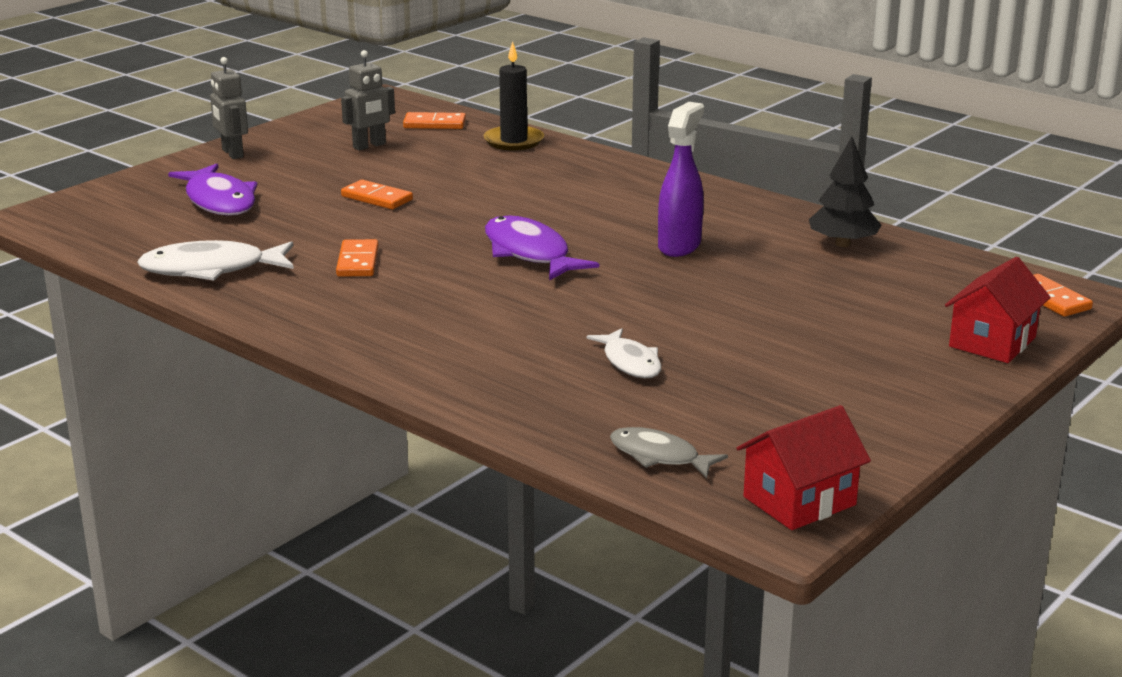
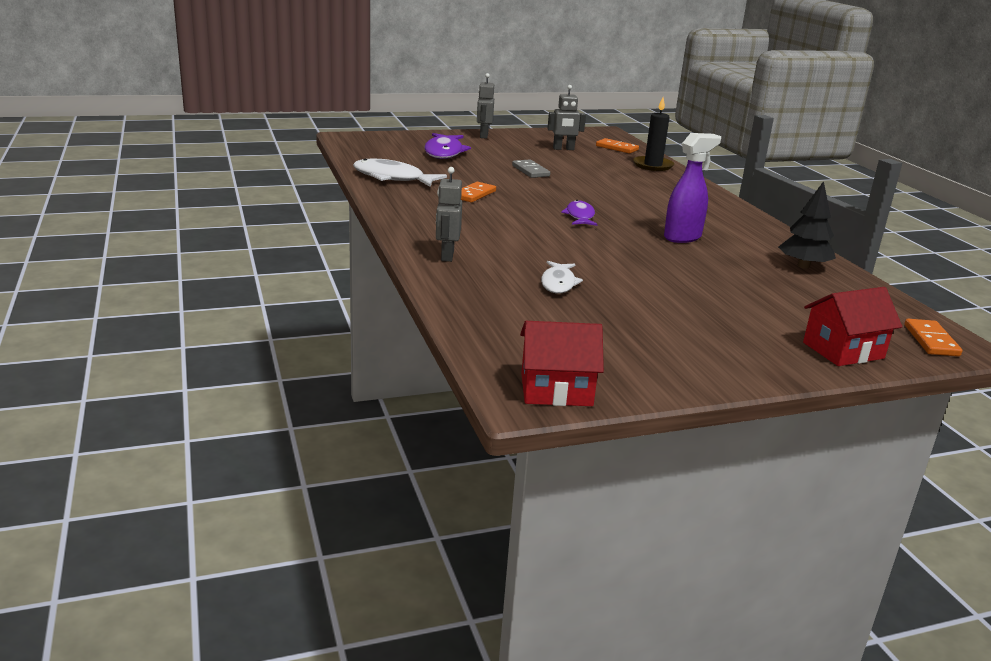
camera: 30 degrees right, 0 degrees up
orange domino [341,180,413,209] -> grey domino [512,160,550,178]
purple fish [485,215,599,281] -> purple fish [561,200,597,226], size x0.62
grey fish [610,427,728,478] -> none
none -> grey robot [436,167,462,262]

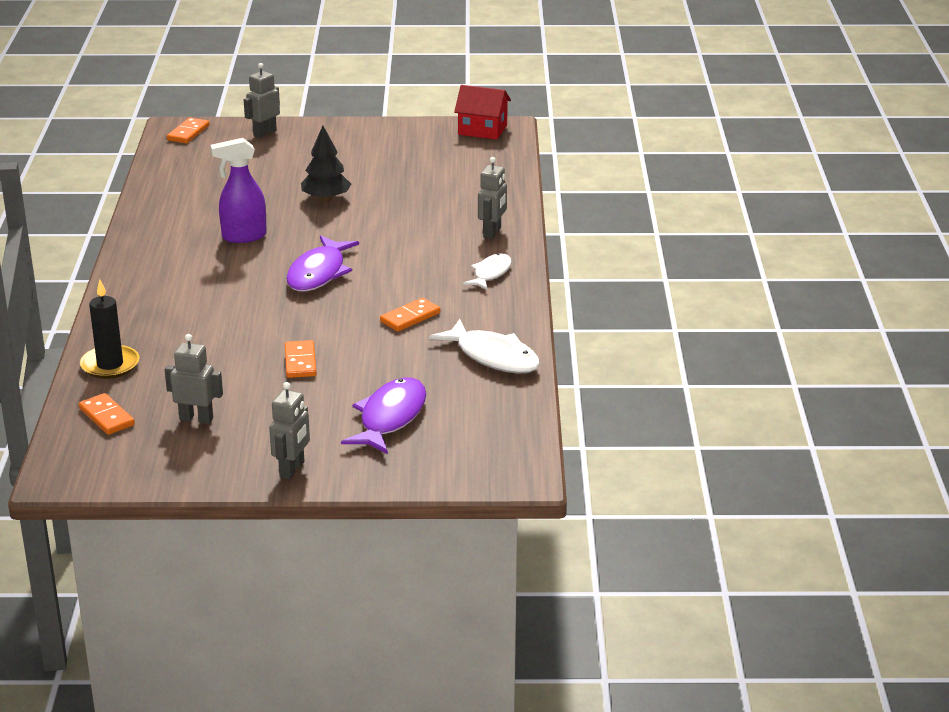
camera: 160 degrees left, 5 degrees up
grey domino [512,160,550,178] -> orange domino [285,340,317,378]
white fish [541,261,583,293] -> white fish moved to [463,253,512,290]
purple fish [561,200,597,226] -> purple fish [286,235,359,291], size x1.60
black tree [778,181,836,269] -> black tree moved to [301,126,351,201]
red house [803,287,902,366] -> grey robot [244,63,280,138]

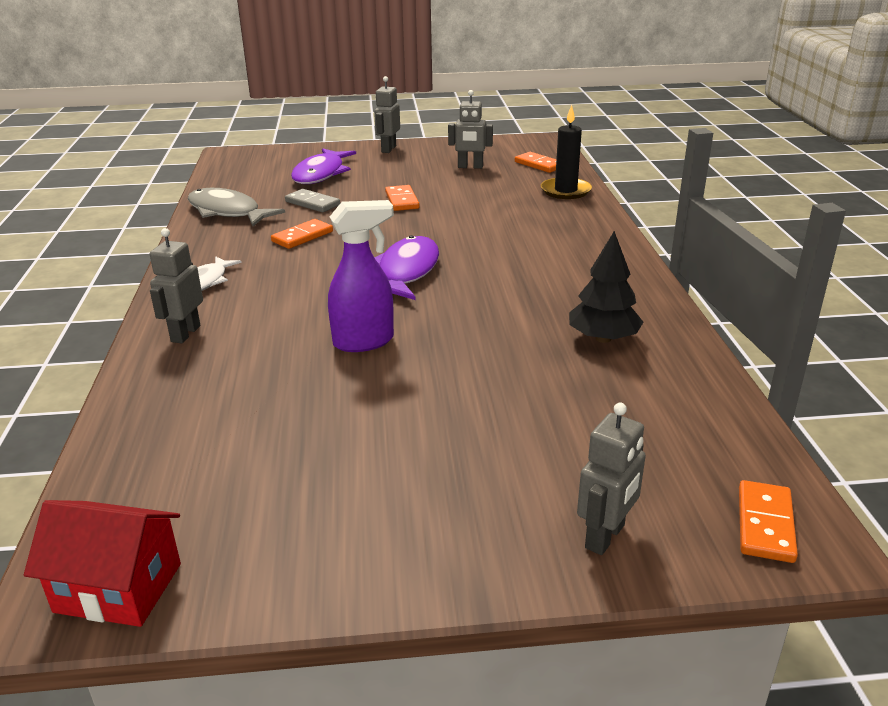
camera: 175 degrees right, 0 degrees up
purple spray bottle [210,138,267,243] -> purple spray bottle moved to [328,200,394,352]
black tree [301,126,351,201] -> black tree moved to [569,231,643,343]
white fish [429,319,540,374] -> grey fish [188,188,285,226]
none -> grey domino [285,189,340,212]

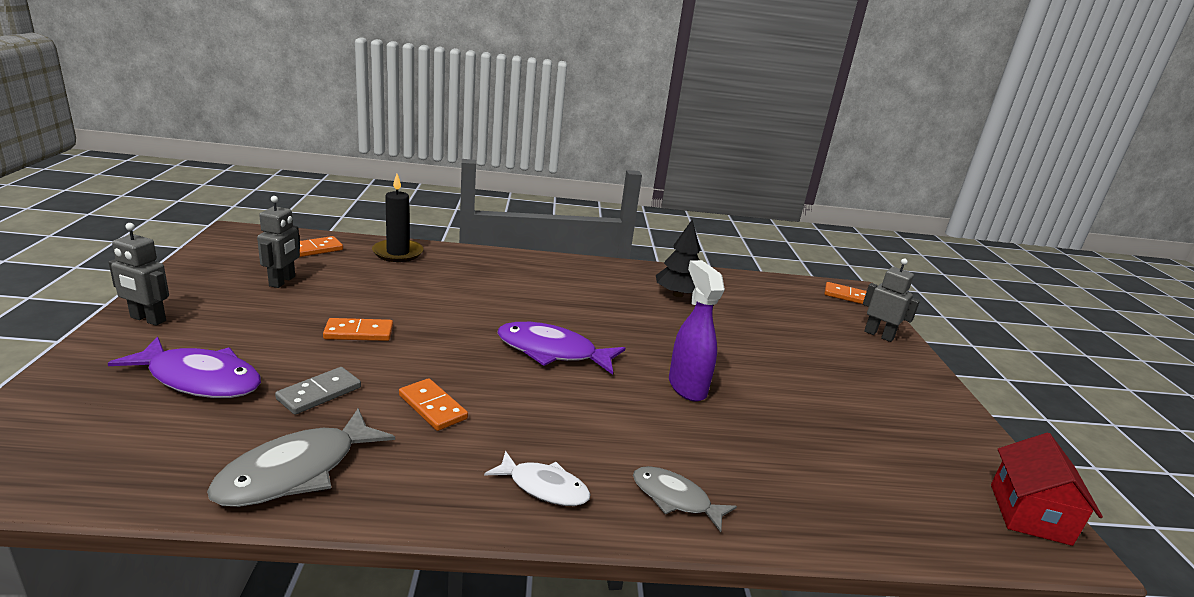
camera: 90 degrees left, 5 degrees down
grey robot [150,228,203,343] -> grey fish [633,466,737,532]

